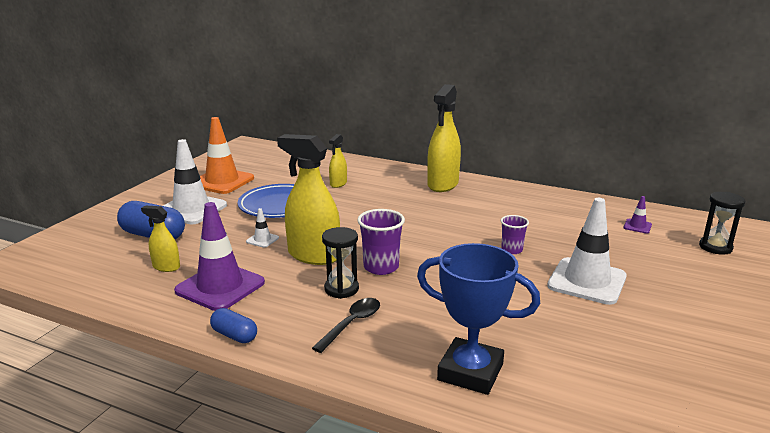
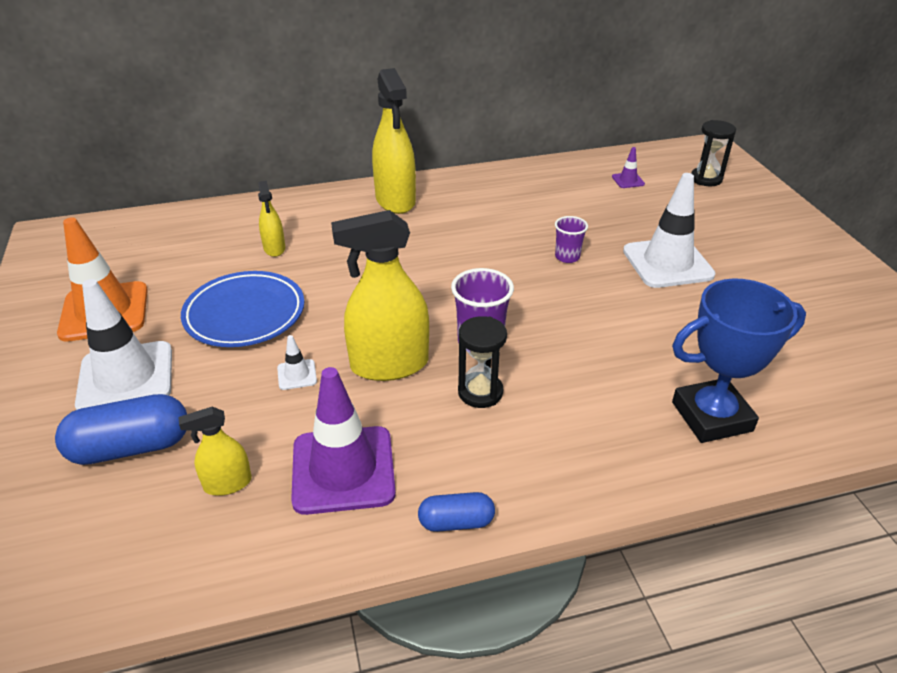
camera: 40 degrees left, 15 degrees up
black spoon [312,298,380,353] -> none

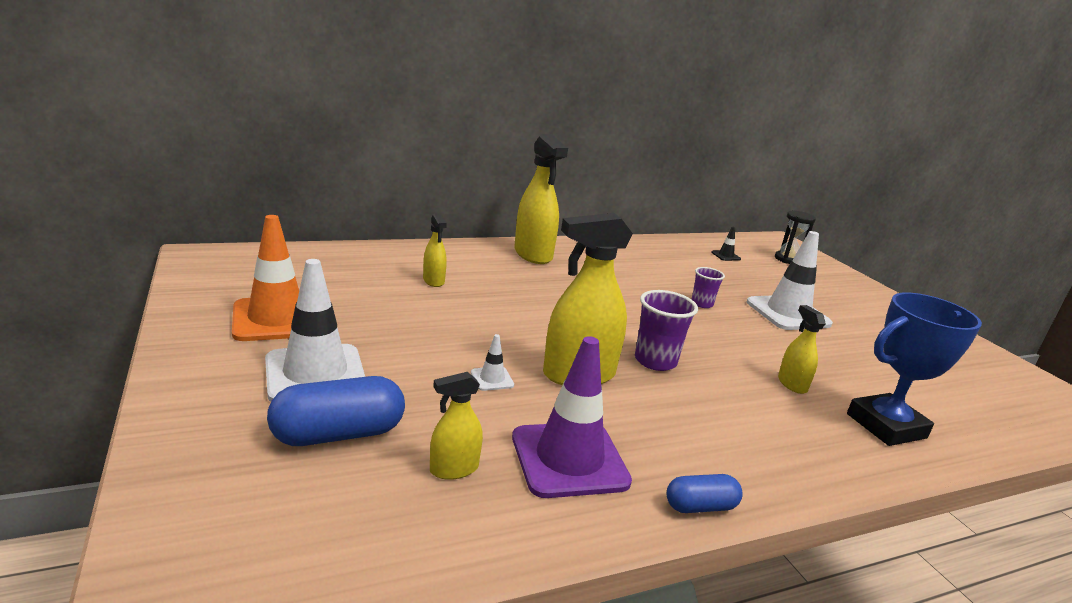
camera: 10 degrees left, 15 degrees down
blue plate [181,271,305,347] -> none
black hourglass [458,316,507,408] -> none
purple traffic cone [612,147,645,188] -> black traffic cone [711,227,741,261]
none -> yellow spray bottle [778,305,826,394]

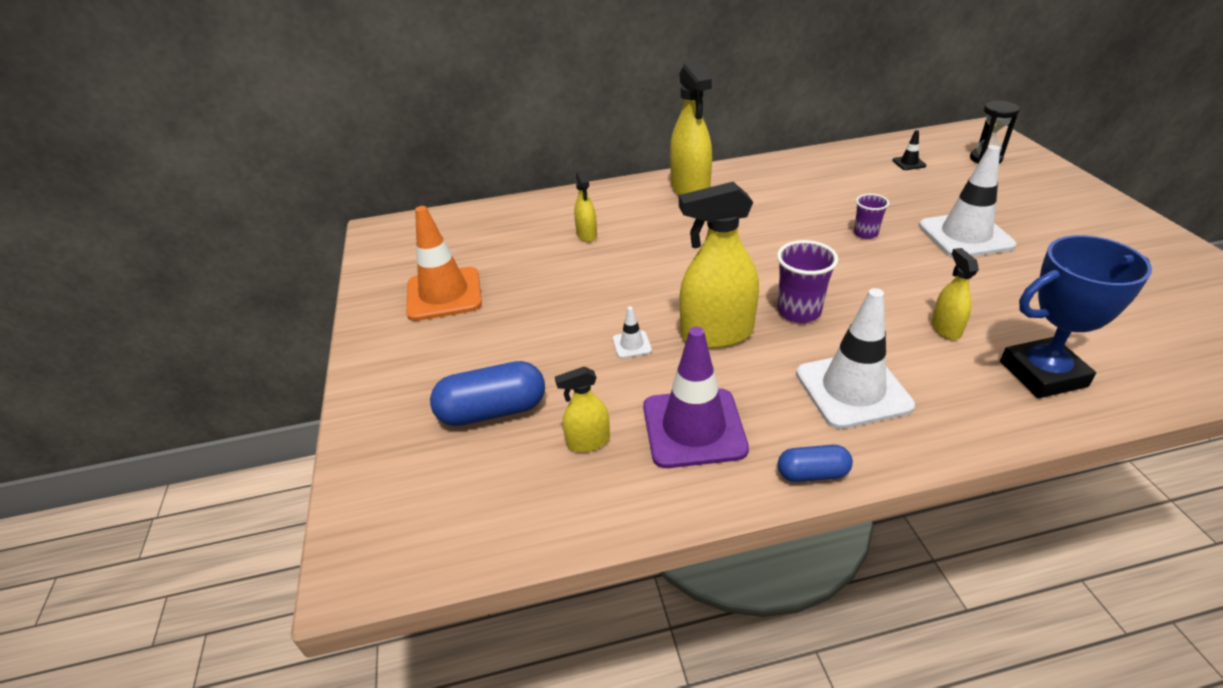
camera: 15 degrees right, 15 degrees up
white traffic cone [265,259,365,402] -> white traffic cone moved to [796,288,915,429]

